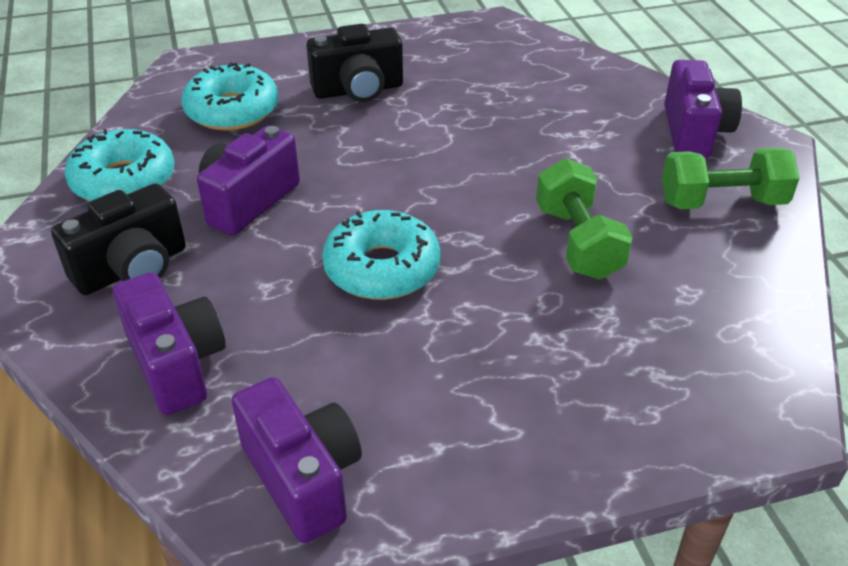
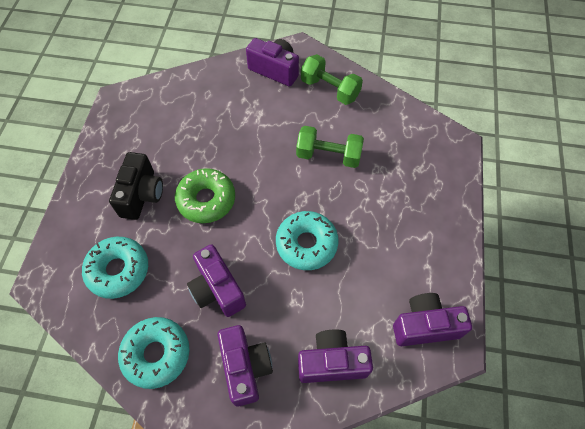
camera: 65 degrees left, 20 degrees up
black camera [51,183,186,295] -> purple camera [218,325,273,407]
green dumbbell [662,148,799,209] -> green dumbbell turned 75 degrees counterclockwise [301,54,363,105]
none -> green donut [175,168,235,223]

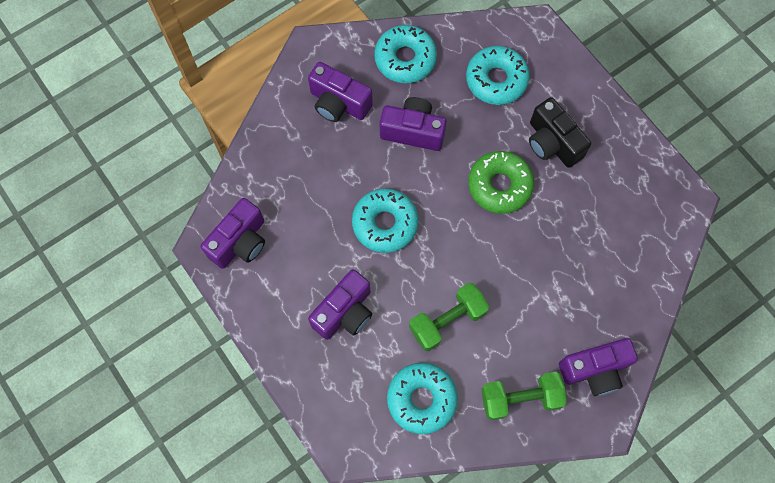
camera: 135 degrees right, 10 degrees up
purple camera [298,329,373,383] -> purple camera moved to [308,270,372,340]
none -> turquoise donut [387,363,458,434]

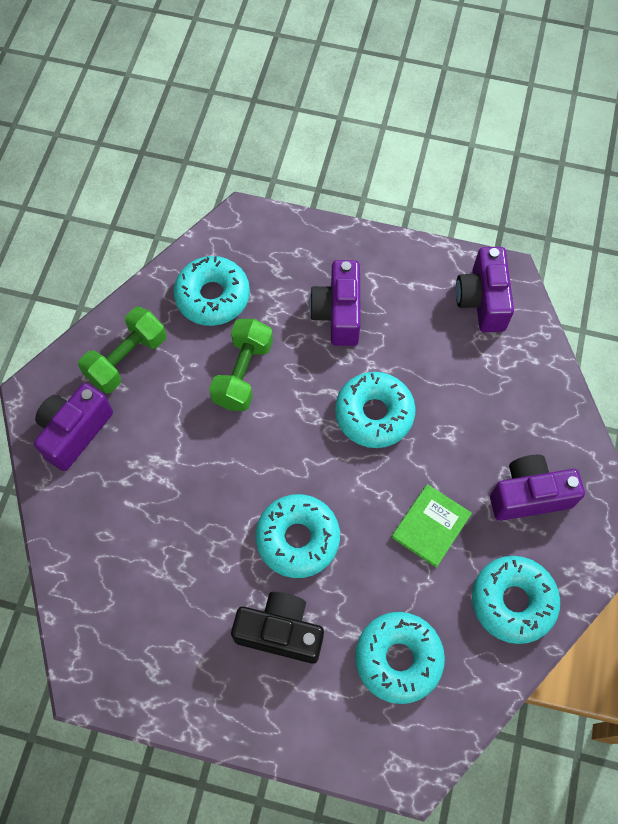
camera: 140 degrees right, 5 degrees down
purple camera [380,97,447,151] -> green book [392,484,472,568]
green donut [468,151,534,214] -> turquoise donut [256,494,340,578]

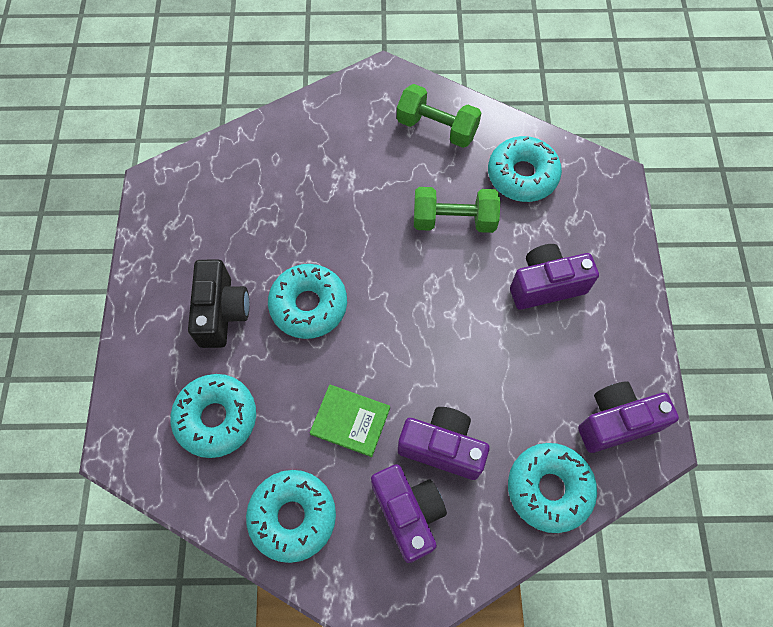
camera: 75 degrees right, 0 degrees up
purple camera [34,383,113,471] -> purple camera moved to [398,407,490,480]
turquoise donut [335,372,416,448] -> turquoise donut moved to [508,443,597,533]

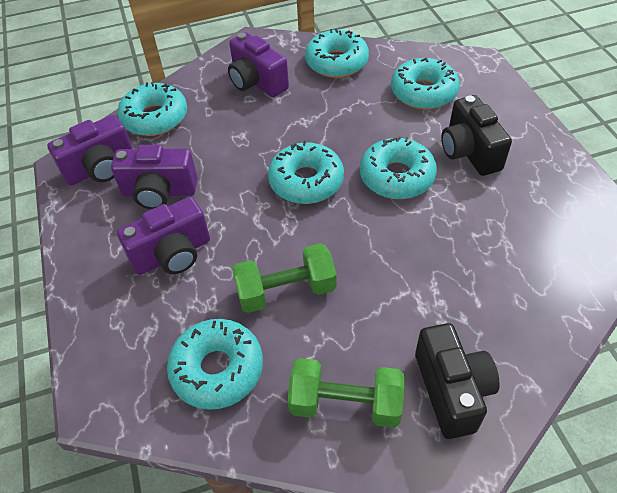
camera: 165 degrees right, 15 degrees down
green book [310,385,390,457] -> none
purple camera [398,407,490,480] -> purple camera moved to [111,145,198,209]
none -> turquoise donut [268,141,344,204]
none -> black camera [415,323,500,439]

